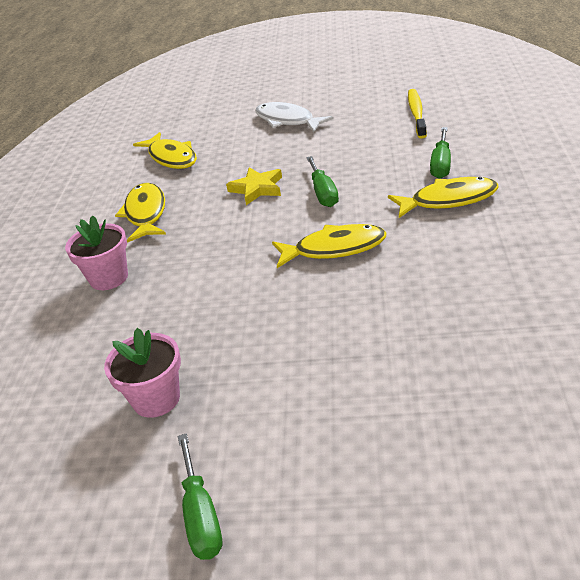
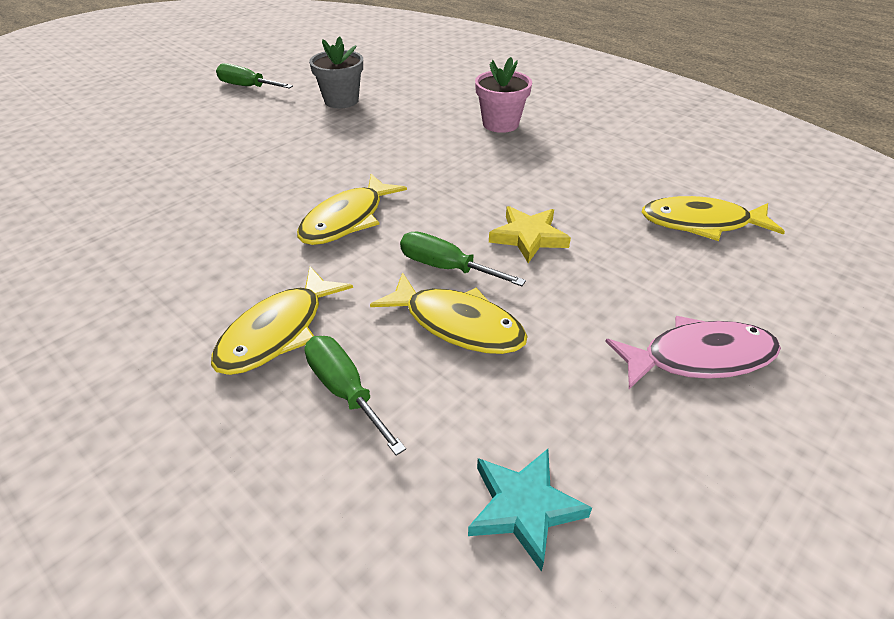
camera: 125 degrees right, 5 degrees up
pink flower pot [104,328,181,418] -> grey flower pot [309,36,363,108]
yellow fish [115,183,166,243] -> yellow fish moved to [370,272,528,354]
white fish [255,102,334,132] -> pink fish [605,316,781,389]
yellow toothbrush [408,89,427,139] -> turquoise star [468,449,592,572]

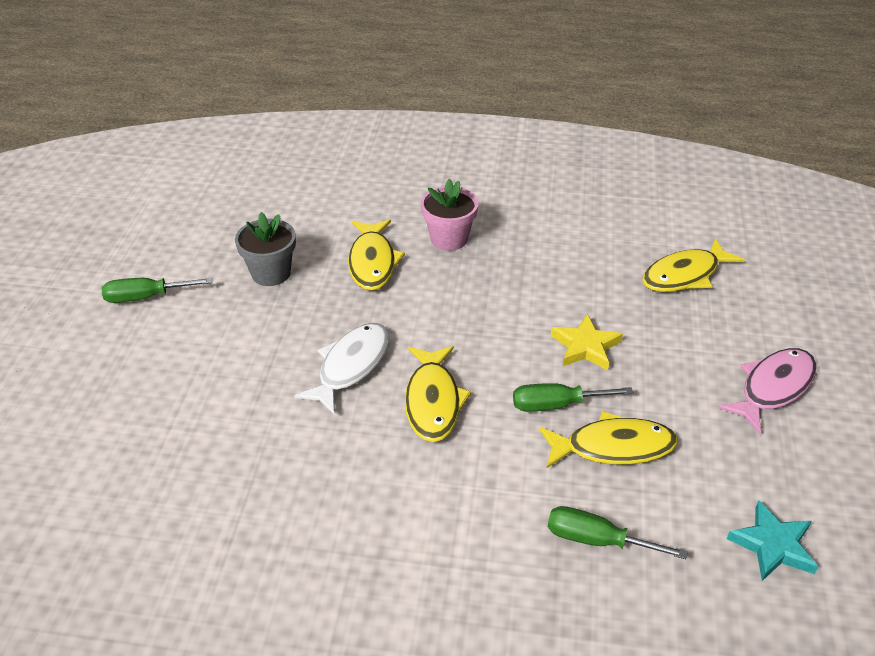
camera: 35 degrees left, 0 degrees up
yellow fish [211,267,353,375] -> yellow fish moved to [348,220,405,291]
none -> white fish [294,323,390,415]

